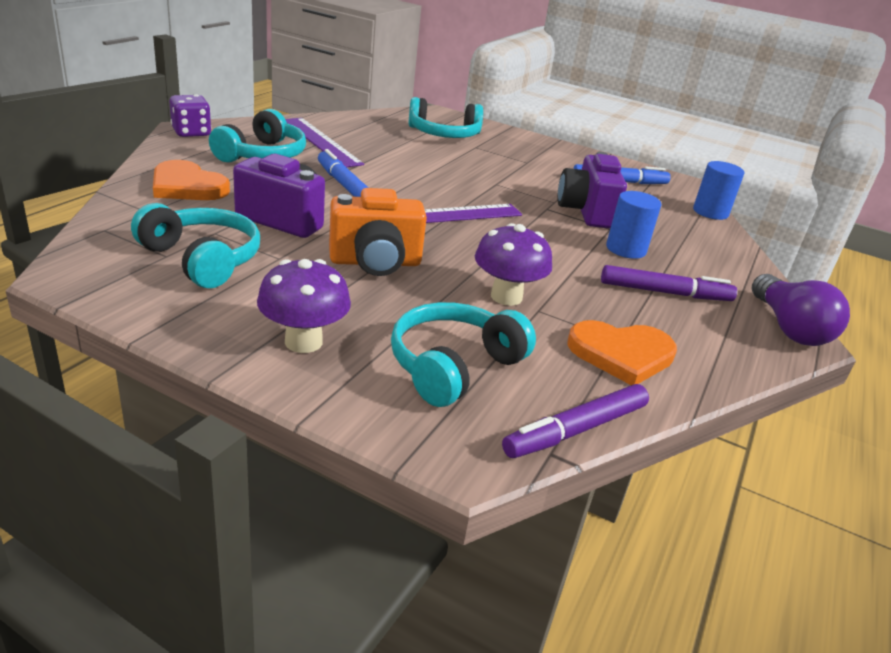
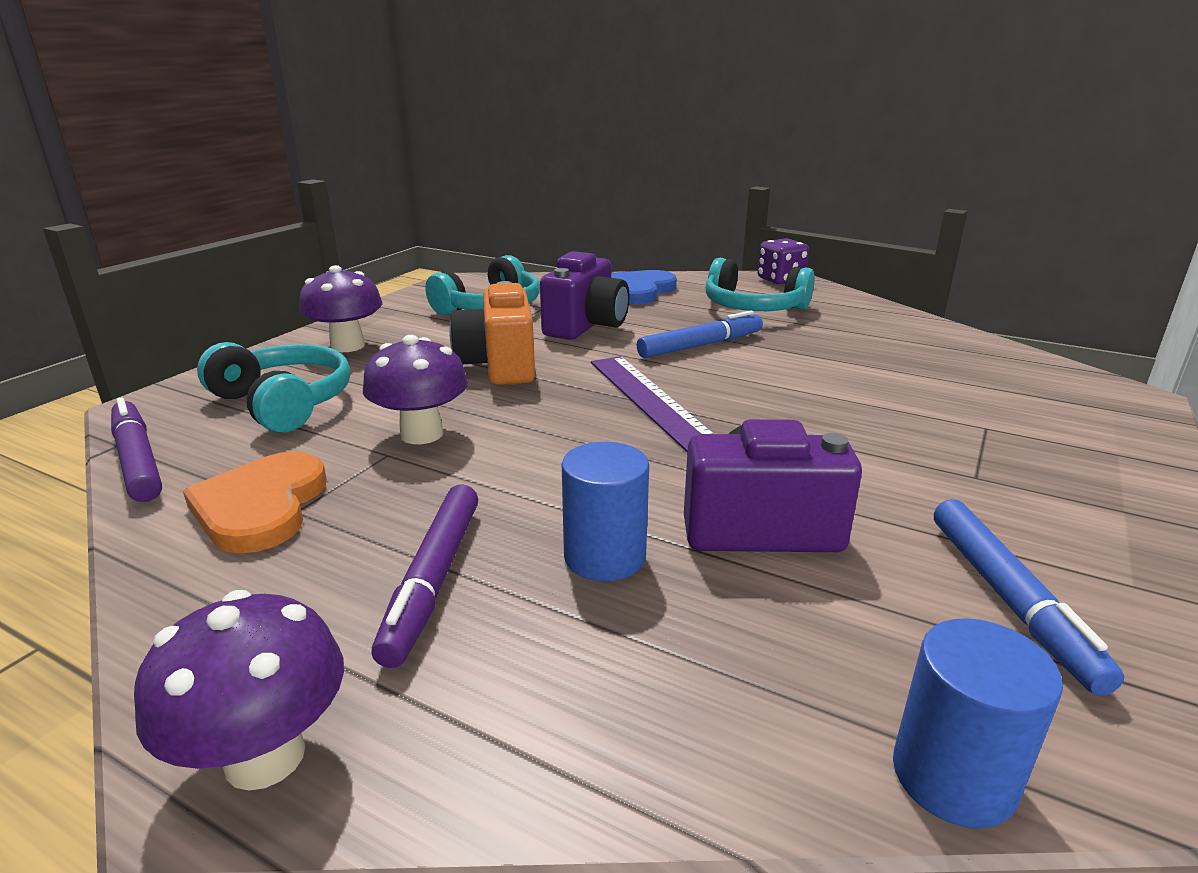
camera: 95 degrees right, 5 degrees down
orange heart [153,160,230,200] -> blue heart [611,270,677,304]
purple ruler [285,118,364,167] -> none
turquoise headphones [408,97,483,138] -> none
purple light bulb [752,274,850,346] -> purple mushroom [134,590,344,790]

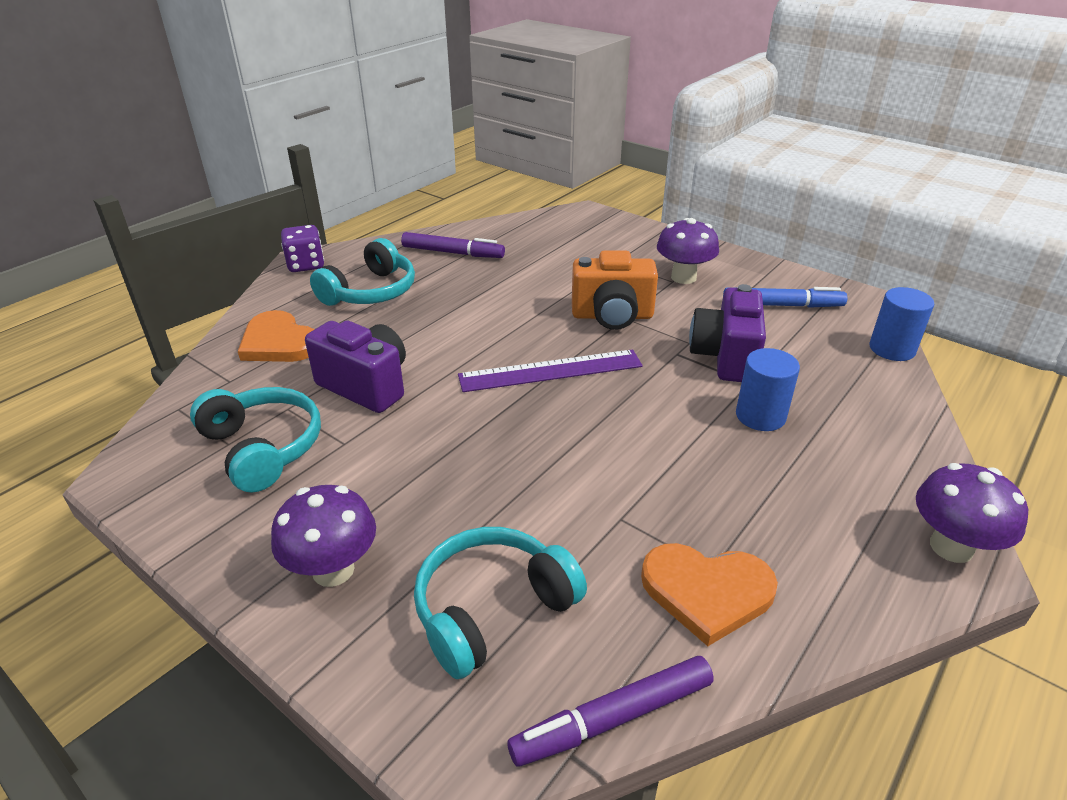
camera: 80 degrees left, 10 degrees up
purple mushroom [363,335,468,444] -> purple mushroom moved to [657,218,719,284]
purple marker [372,484,478,668] -> purple marker moved to [401,232,505,258]
orange camera [449,281,535,385] -> orange camera moved to [572,250,658,330]
blue heart [611,270,677,304] -> orange heart [238,310,315,362]
blue marker [637,310,763,358] -> none

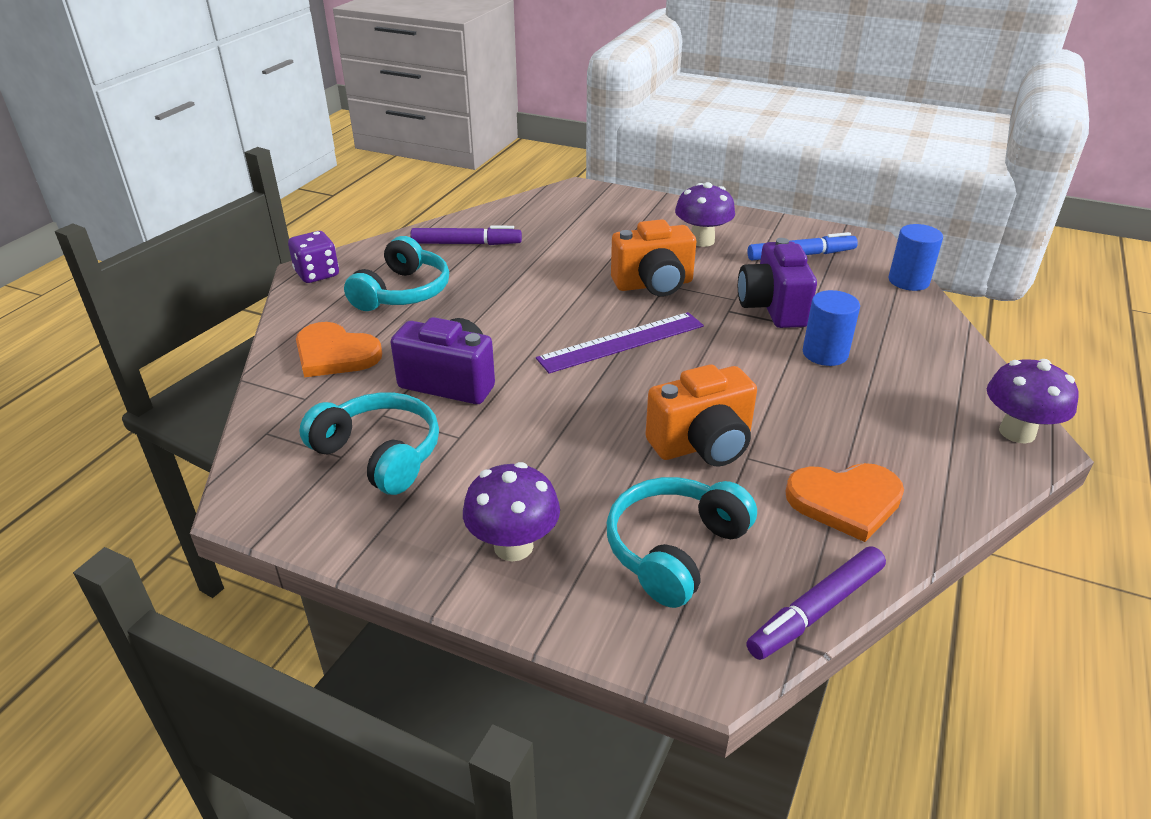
camera: 15 degrees left, 0 degrees up
none -> orange camera [645,364,757,467]

